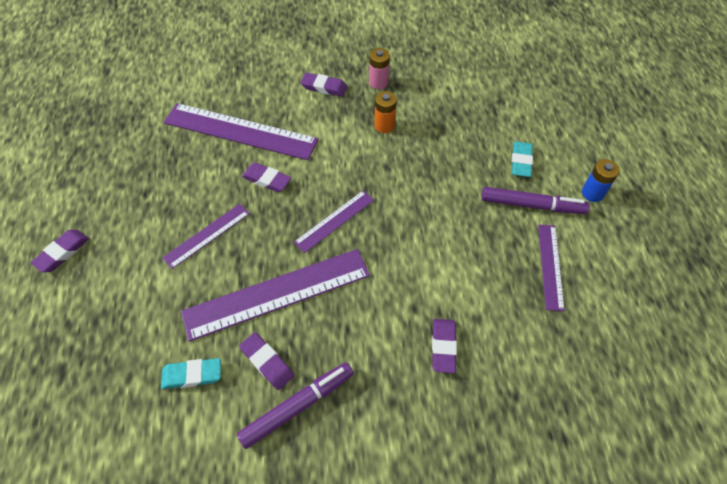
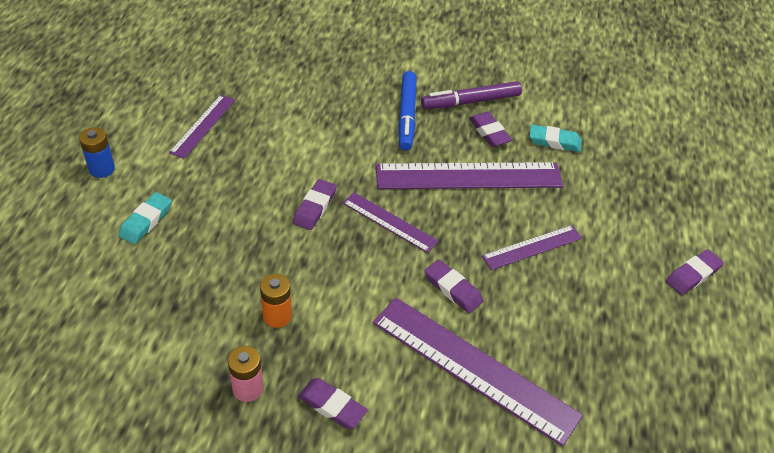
camera: 165 degrees left, 10 degrees down
purple ruler [294,190,374,253] -> purple ruler turned 60 degrees clockwise [343,192,438,253]
purple eraser [432,319,457,373] -> purple eraser moved to [293,179,337,230]
purple marker [481,187,590,214] -> none
none -> blue marker [398,71,417,151]

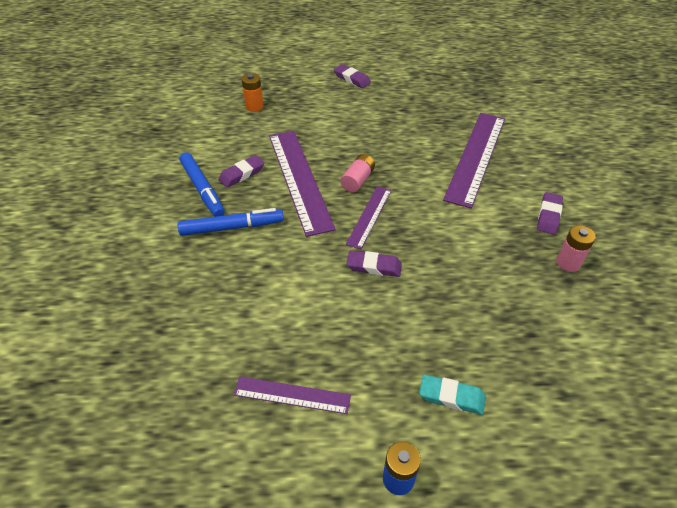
camera: 100 degrees left, 0 degrees up
orange battery [260,274,292,328] -> orange battery moved to [241,73,263,112]
purple marker [421,81,522,109] -> blue marker [179,152,225,217]
purple eraser [425,259,483,313] -> none
purple ruler [482,225,582,270] -> none
turquoise eraser [529,124,582,152] -> none
none -> pink battery [340,154,375,192]

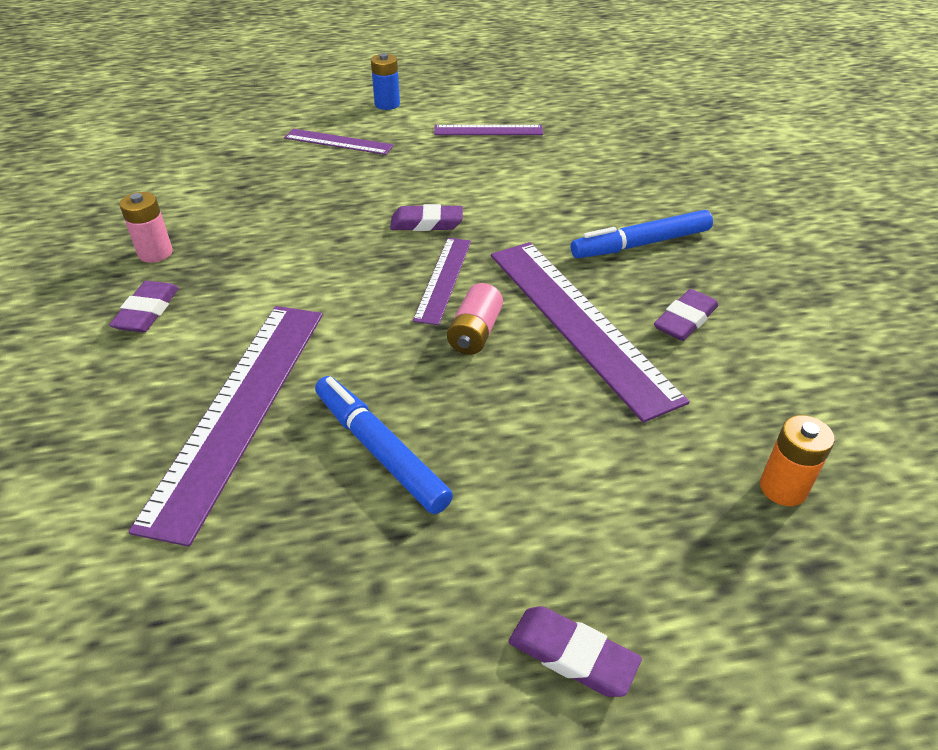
camera: 170 degrees right, 5 degrees down
blue marker [179,152,225,217] -> blue marker moved to [315,376,453,514]
turquoise eraser [419,374,486,415] -> purple ruler [284,129,394,155]

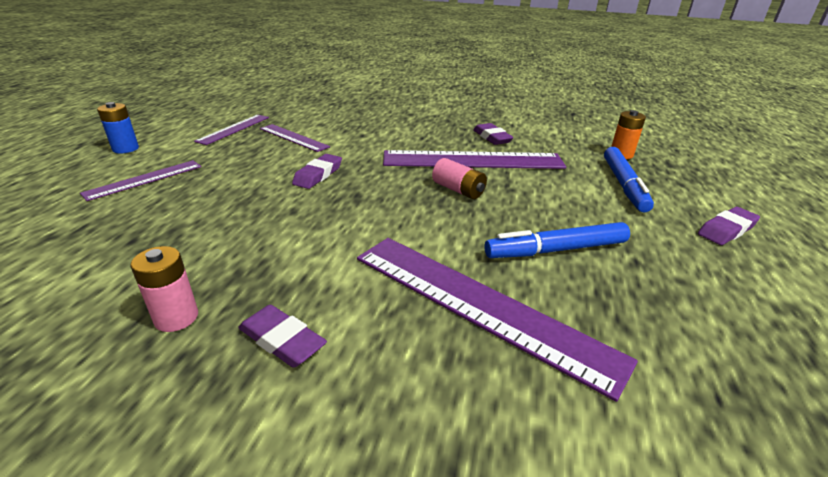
camera: 65 degrees left, 10 degrees down
purple ruler [413,238,471,325] -> purple ruler moved to [260,124,330,152]
blue marker [571,210,713,258] -> blue marker moved to [604,147,654,213]

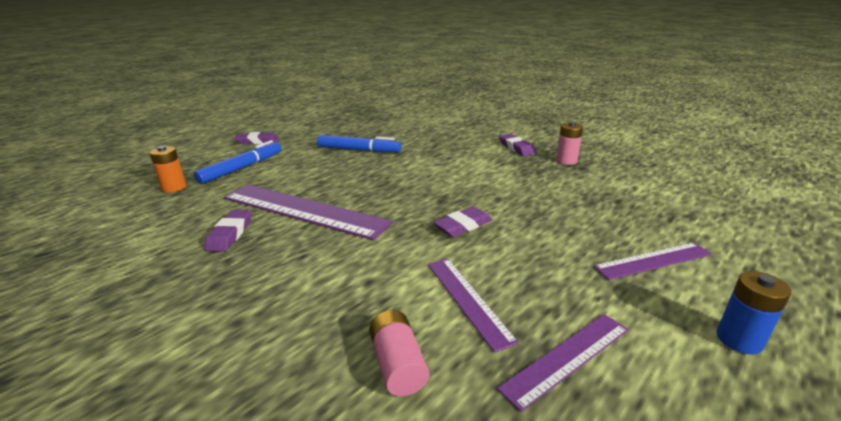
camera: 150 degrees left, 5 degrees down
purple ruler [357,238,638,402] -> none
pink battery [432,158,487,199] -> pink battery moved to [369,310,429,396]

